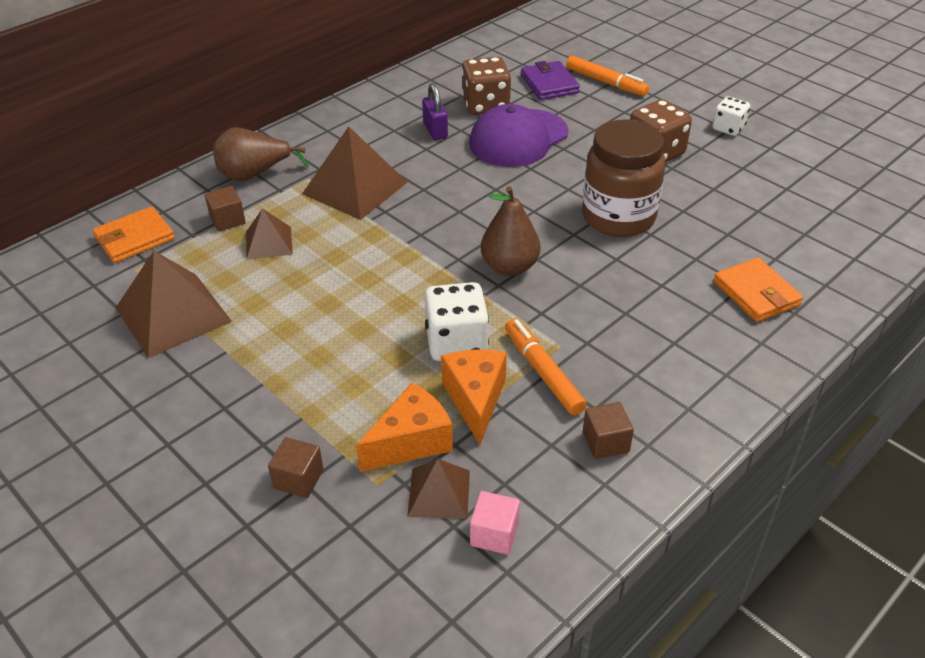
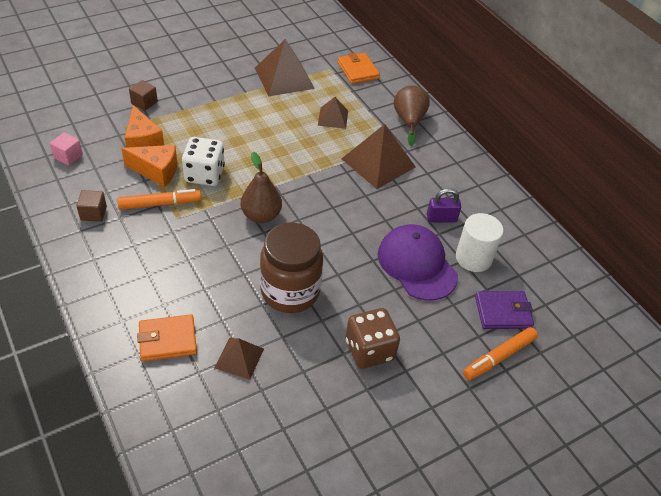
camera: 100 degrees right, 5 degrees up
brown cube [205,186,246,232] -> none
brown pyramid [407,459,470,519] -> brown pyramid moved to [214,338,264,380]
brown dice [461,57,511,115] -> white cylinder [456,213,504,272]
white dice [712,96,750,136] -> none

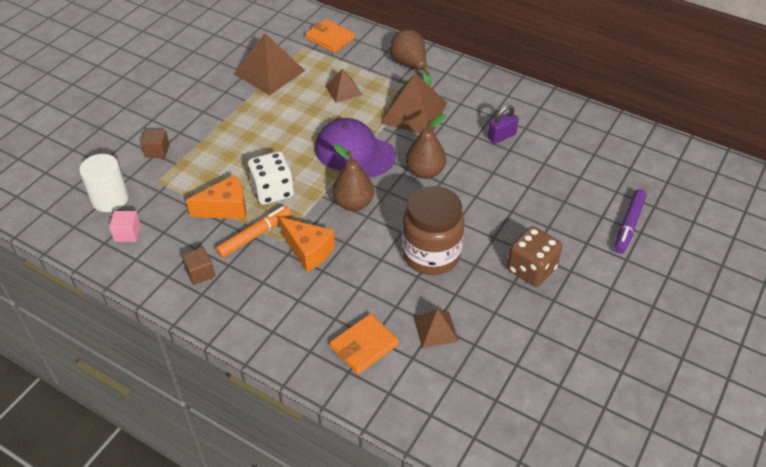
camera: 25 degrees left, 0 degrees up
orange cheese [125,105,164,148] -> orange cheese moved to [279,217,335,272]
purple cap [378,224,458,301] -> purple cap moved to [315,118,396,178]
white cylinder [456,213,504,272] -> white cylinder moved to [79,154,129,212]
orange marker [463,327,538,380] -> purple marker [614,189,647,254]
purple wallet [475,291,534,329] -> none
none -> brown pear [406,114,446,179]

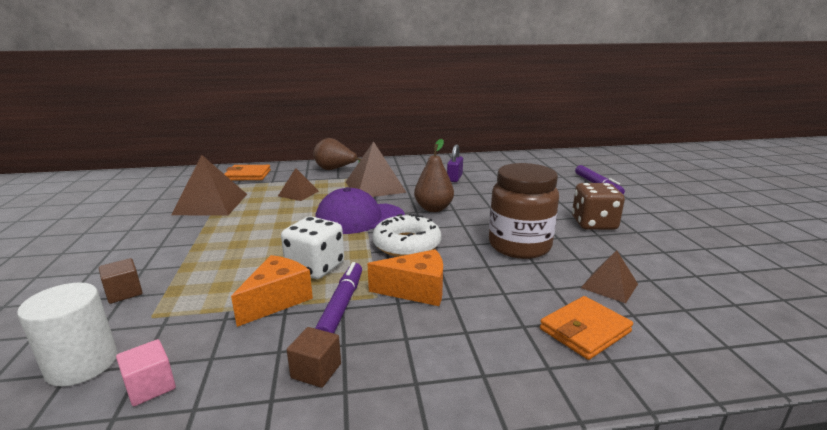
camera: 40 degrees left, 25 degrees down
orange marker [216,206,291,258] -> purple marker [315,262,362,333]
orange wallet [330,314,399,375] -> orange wallet turned 45 degrees clockwise [540,296,633,360]
brown pear [332,144,374,211] -> white donut [372,214,441,257]

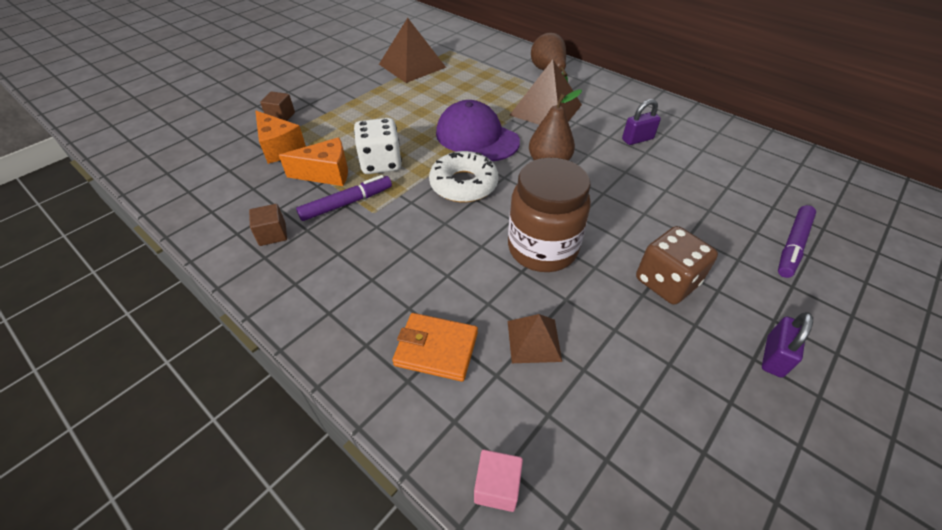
camera: 50 degrees right, 25 degrees up
white cylinder [17,282,117,386] -> none
pink cube [116,339,176,407] -> pink cube moved to [474,450,523,512]
orange wallet [225,165,271,180] -> none
brown pyramid [278,168,319,201] -> none
orange cheese [368,249,443,306] -> orange cheese moved to [255,111,306,164]
none -> purple padlock [762,312,813,378]

